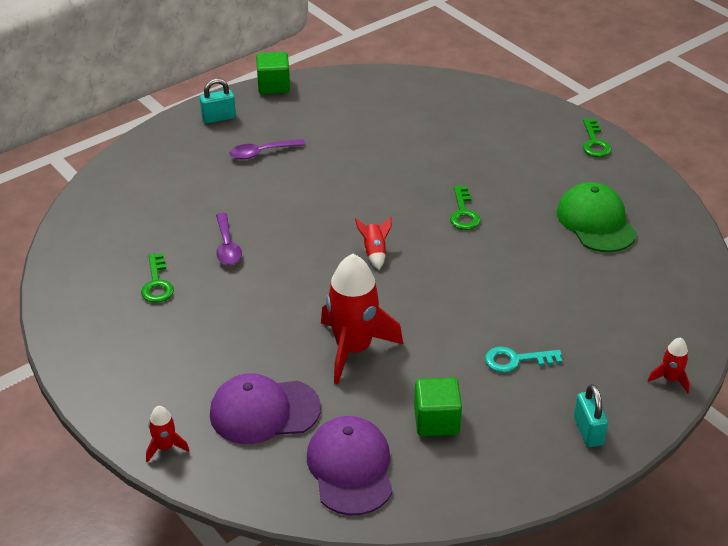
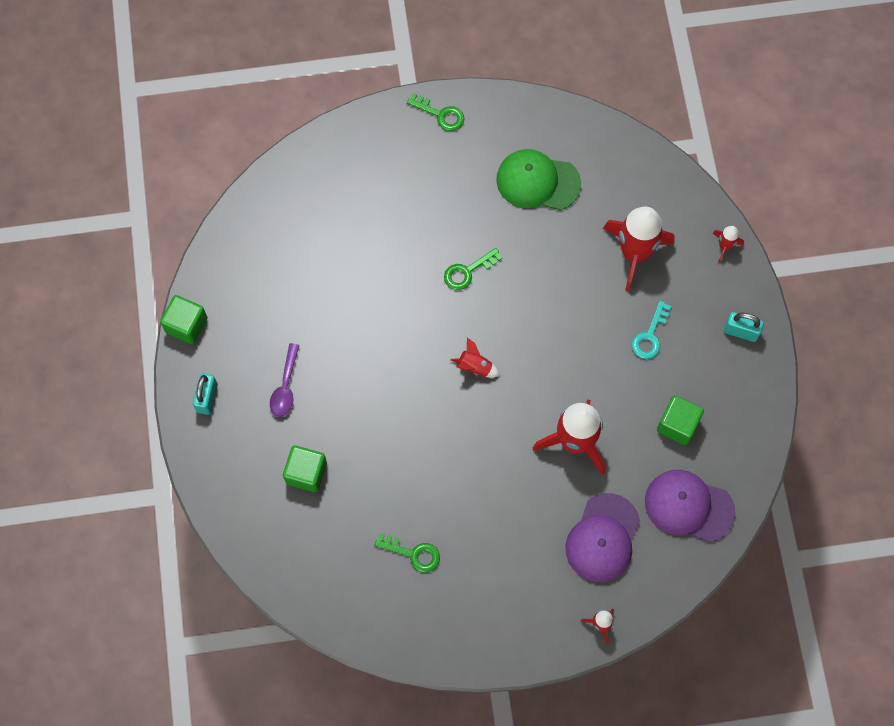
camera: 60 degrees left, 30 degrees up
purple spoon [216,213,242,265] -> none
green key [450,186,481,230] -> green key turned 120 degrees clockwise [444,248,502,290]
none -> green cube [283,446,327,492]
none -> red rocket [603,206,675,291]

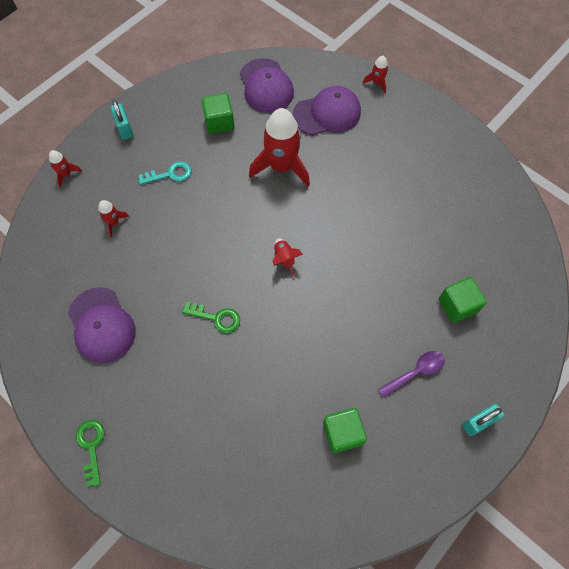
camera: 130 degrees left, 5 degrees down
green cube [160,295,208,344] -> green cube moved to [323,408,367,454]
green key [375,533,440,573] -> none
green cap [496,149,581,210] -> purple cap [68,287,136,363]
red rocket [603,206,675,291] -> red rocket [98,200,129,237], size x0.45

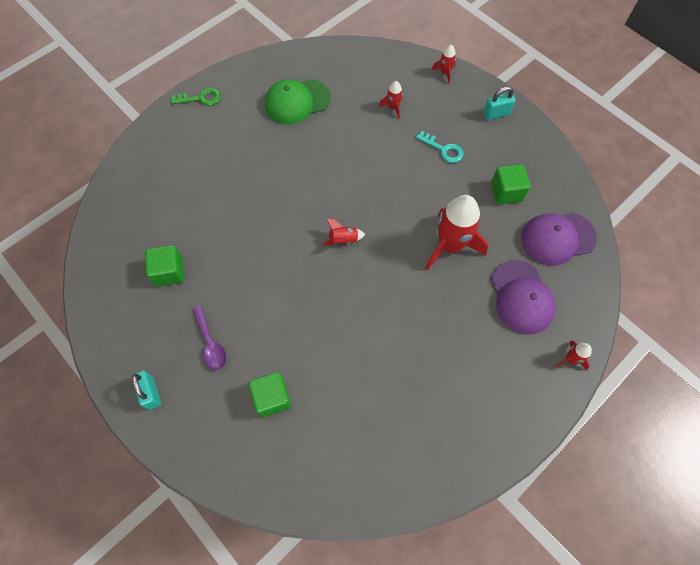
camera: 95 degrees right, 0 degrees up
purple cap [68,287,136,363] -> green cap [265,79,331,125]
turquoise key [139,161,192,185] -> turquoise key turned 45 degrees counterclockwise [416,131,464,163]
green key [182,302,240,333] -> none

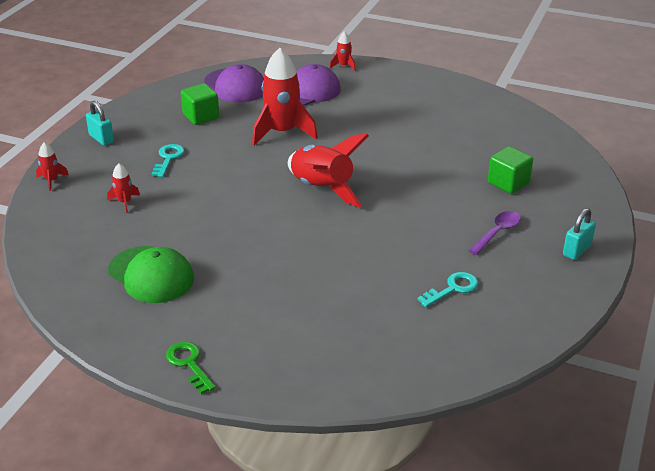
camera: 115 degrees left, 30 degrees down
green cube [145,245,184,287] -> turquoise key [417,272,479,307]
red rocket [322,219,365,246] -> red rocket [288,134,369,208], size x2.20

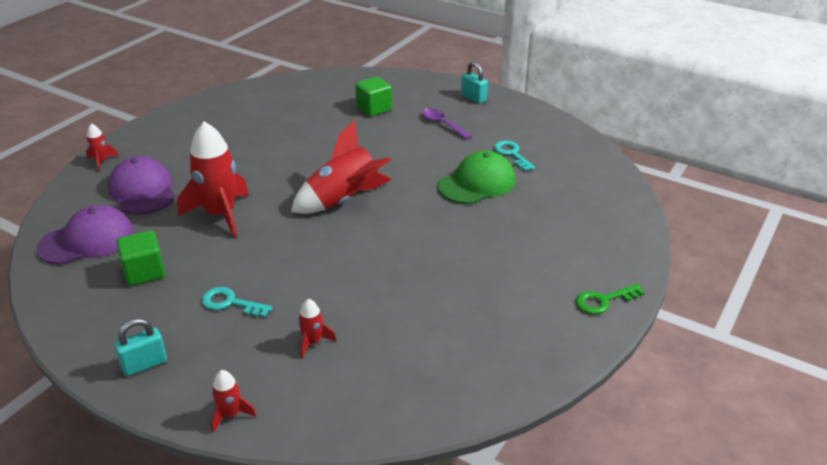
camera: 80 degrees left, 0 degrees up
green cap [108,246,194,303] -> green cap moved to [438,151,515,204]

